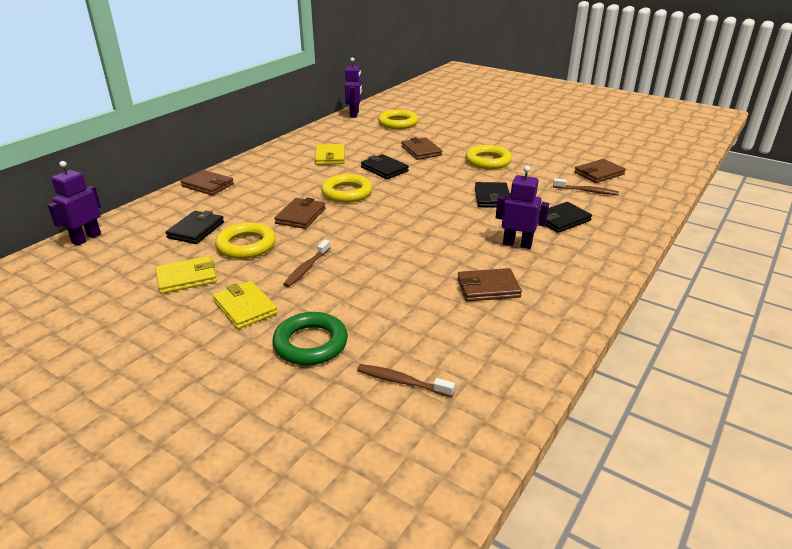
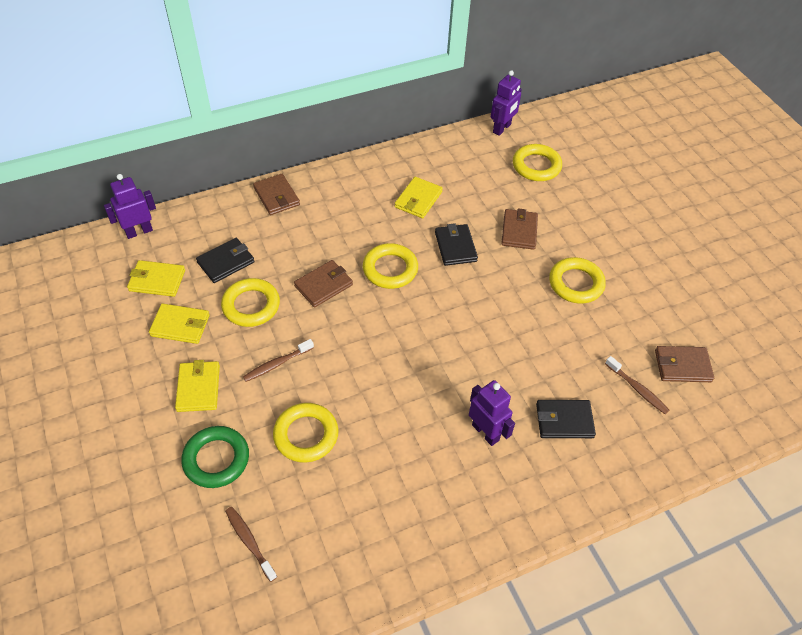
camera: 30 degrees right, 20 degrees up
brown wallet [457,268,522,301] -> none
black wallet [475,182,509,208] -> none
none -> yellow wallet [127,260,185,297]
none -> yellow ring [273,403,338,463]

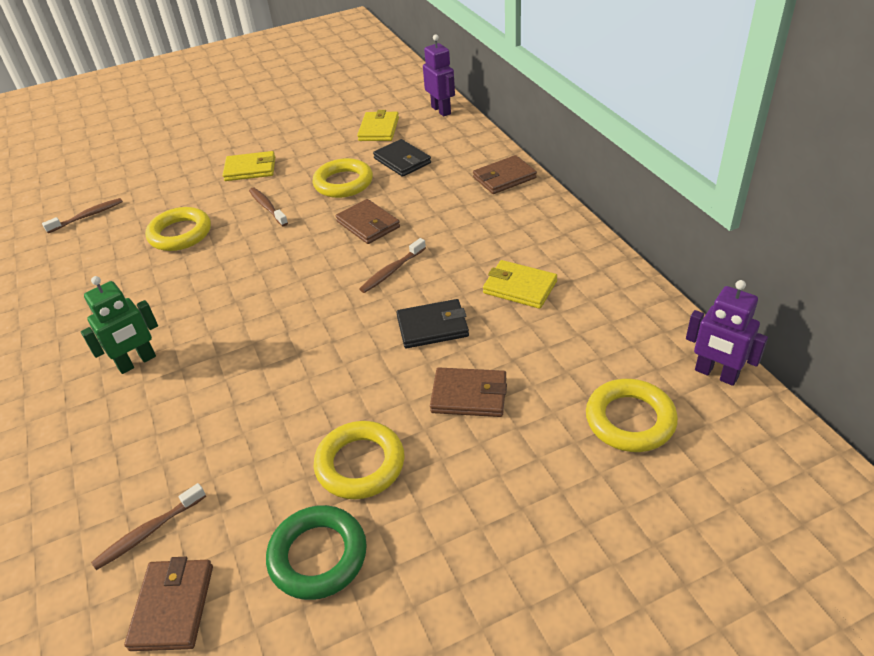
camera: 95 degrees right, 10 degrees down
yellow wallet [149,303,210,344] -> none
green ring [181,426,249,488] -> green ring moved to [266,505,367,600]
yellow ring [363,243,418,289] -> brown toothbrush [359,238,426,293]
purple robot [469,380,515,446] -> green robot [81,276,158,374]
black wallet [536,400,596,438] -> none

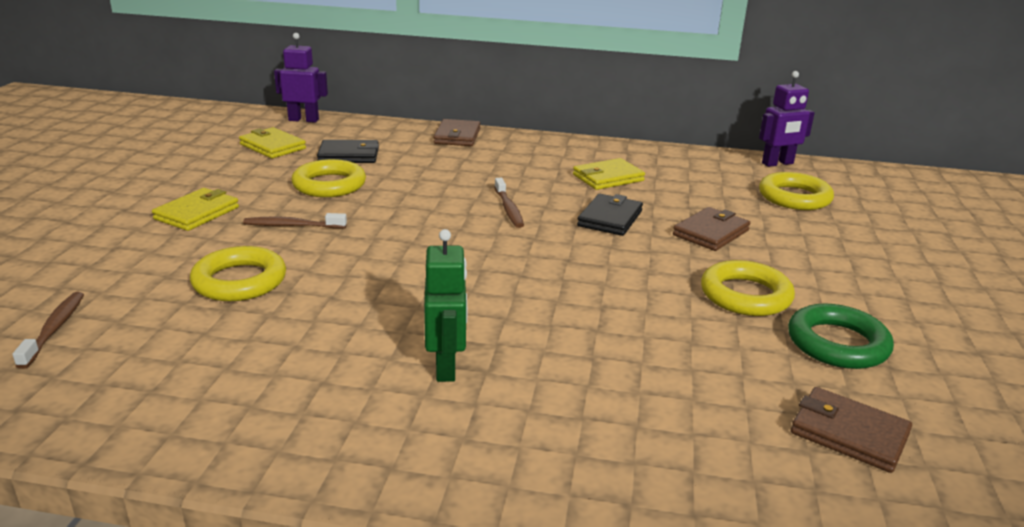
camera: 60 degrees left, 15 degrees down
brown toothbrush [91,483,206,570] -> none
brown wallet [336,199,400,244] -> none

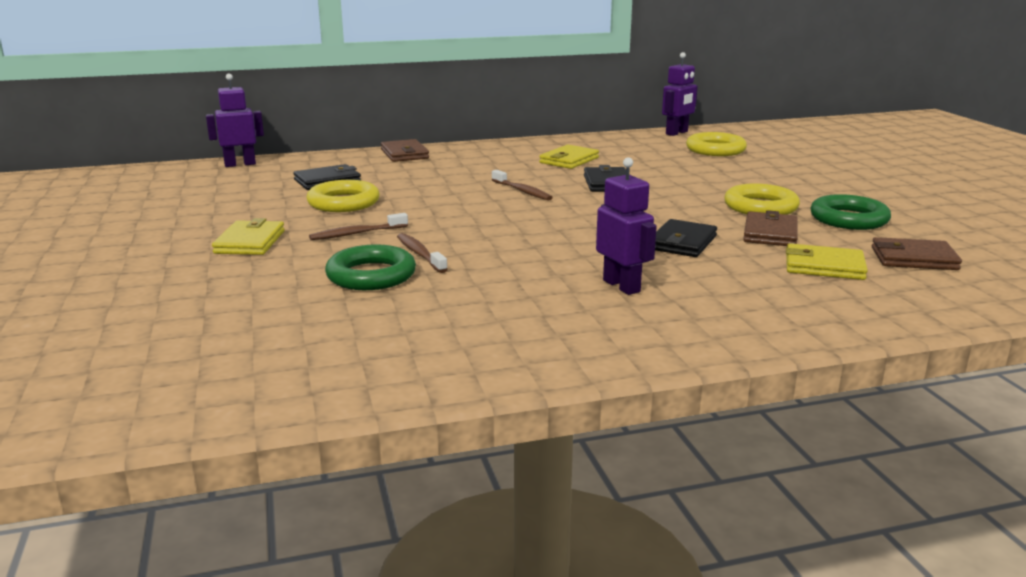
camera: 25 degrees left, 5 degrees down
brown toothbrush [12,292,84,369] -> brown toothbrush moved to [397,233,448,273]
yellow ring [190,246,286,301] -> green ring [325,245,416,290]
yellow wallet [239,127,306,159] -> yellow wallet moved to [786,243,868,280]
green robot [424,229,467,382] -> purple robot [596,157,657,295]
brown wallet [673,207,750,251] -> brown wallet moved to [743,210,798,246]
none -> black wallet [655,219,717,257]

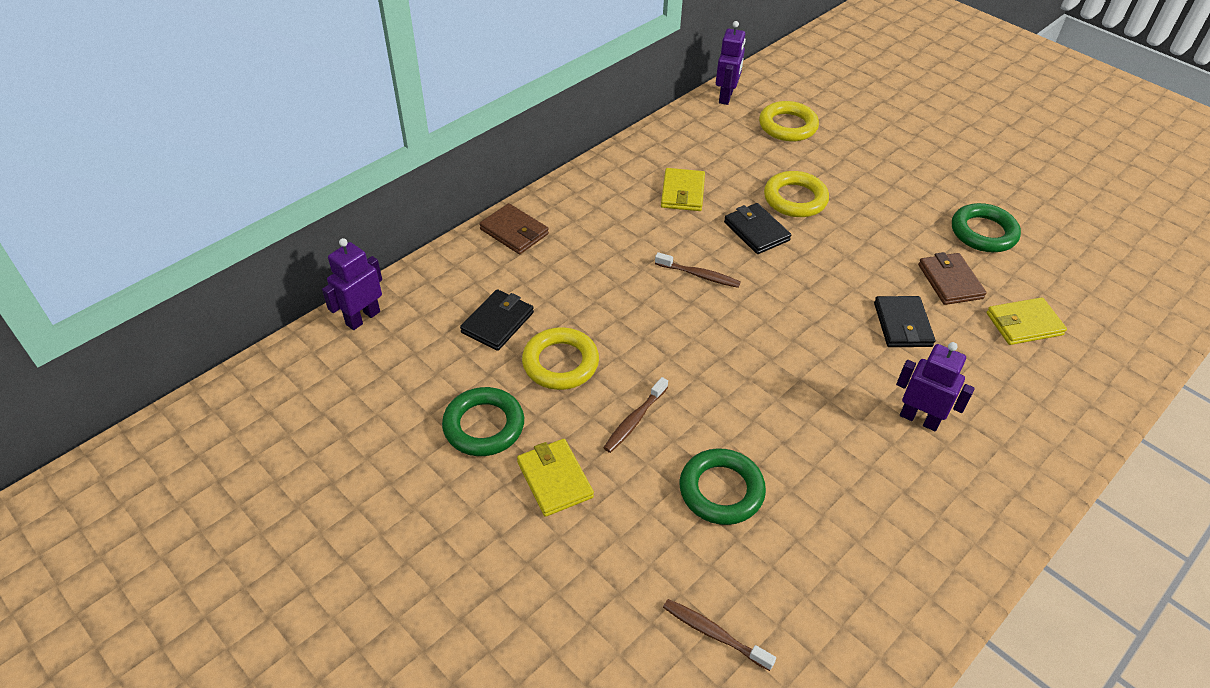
camera: 30 degrees left, 25 degrees up
brown toothbrush [397,233,448,273] -> brown toothbrush moved to [663,599,776,671]
yellow ring [724,183,800,215] -> yellow ring moved to [764,171,829,217]
brown wallet [872,237,962,270] -> none
none -> green ring [442,387,524,456]

